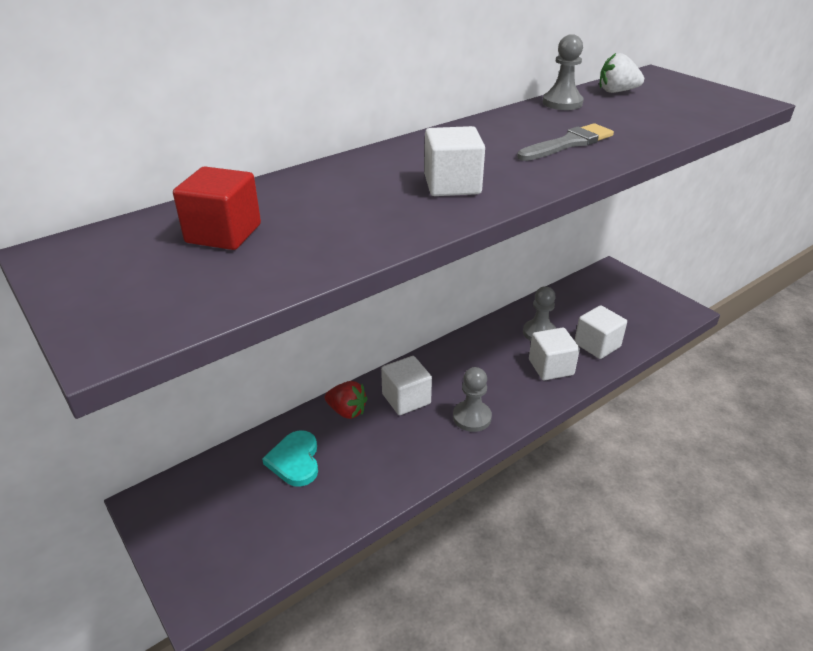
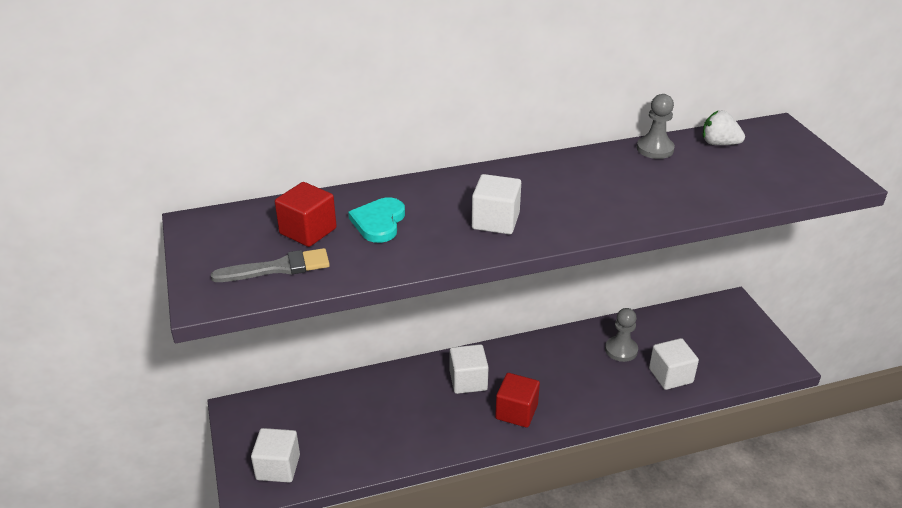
camera: 20 degrees right, 0 degrees up
turquoise heart [262,430,318,487] -> turquoise heart moved to [348,197,405,243]
red strawberry [325,381,368,419] -> none
grey pawn [453,367,492,432] -> red cube [495,373,540,428]
grey brush [517,123,614,161] -> grey brush moved to [211,248,330,282]
white cube [529,327,580,380] -> white cube moved to [251,428,300,483]

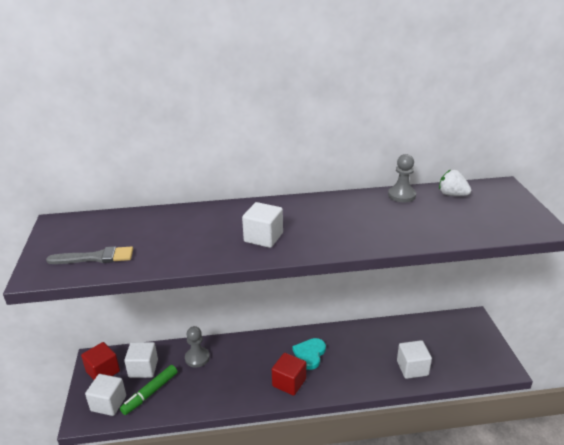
camera: 10 degrees right, 5 degrees down
red cube [275,182,337,247] -> red cube moved to [81,342,120,380]
turquoise heart [348,197,405,243] -> turquoise heart moved to [292,338,326,370]
white cube [450,344,489,394] -> white cube moved to [124,342,158,378]
grey pawn [605,308,638,362] -> grey pawn moved to [185,326,210,368]
none -> green marker [120,365,177,415]

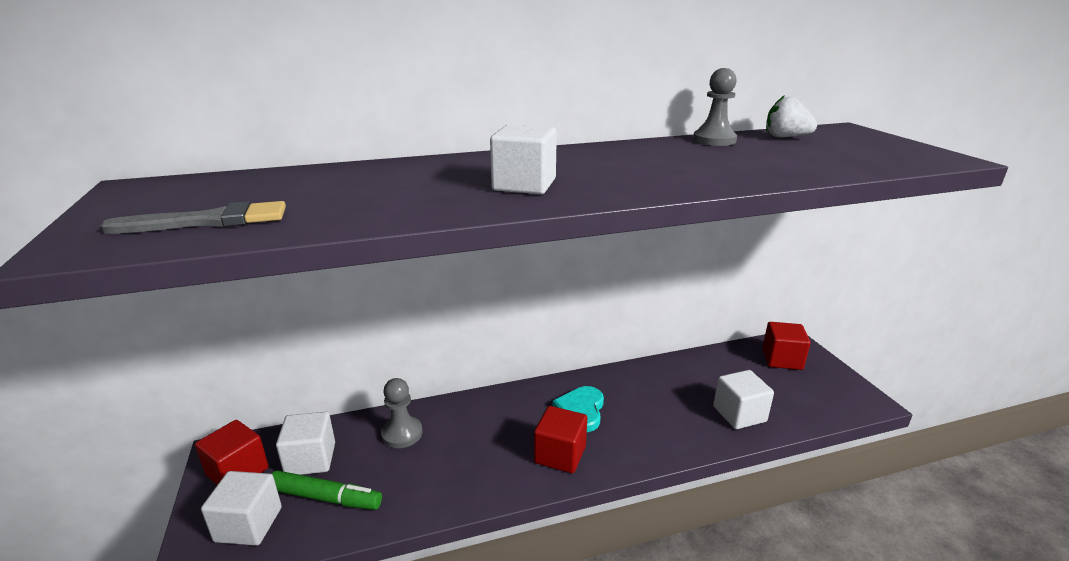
camera: 10 degrees left, 5 degrees down
green marker [120,365,177,415] -> green marker turned 105 degrees counterclockwise [272,470,382,510]
none -> red cube [762,322,811,370]

